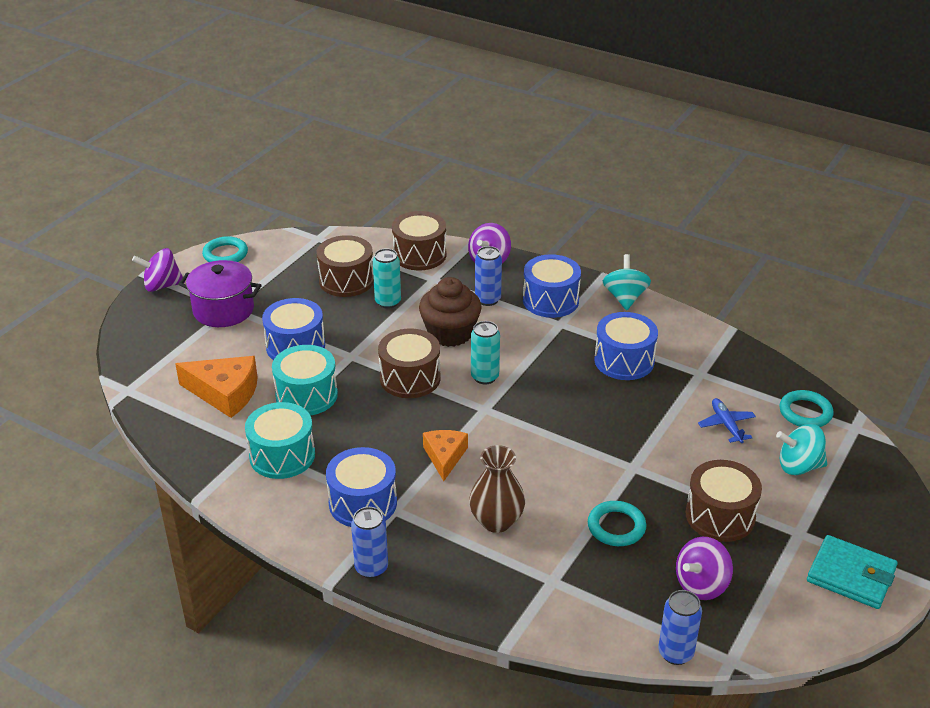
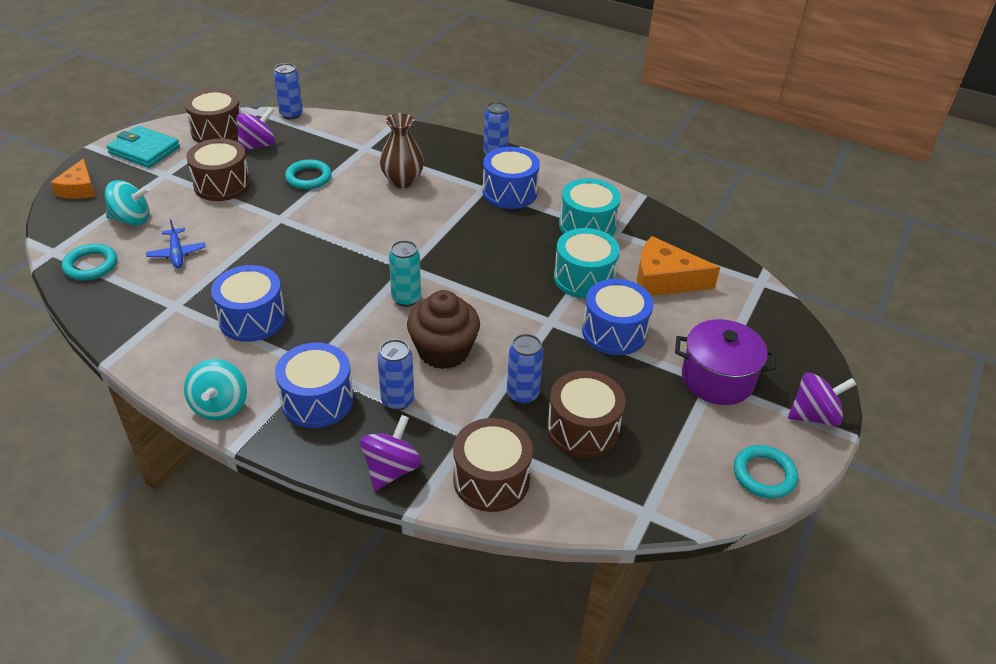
camera: 175 degrees right, 5 degrees up
turquoise can [373,248,401,309] -> blue can [507,334,544,404]
brown drum [378,329,441,398] -> brown drum moved to [185,88,241,143]
orange cheese [423,430,468,481] -> orange cheese moved to [50,158,95,199]

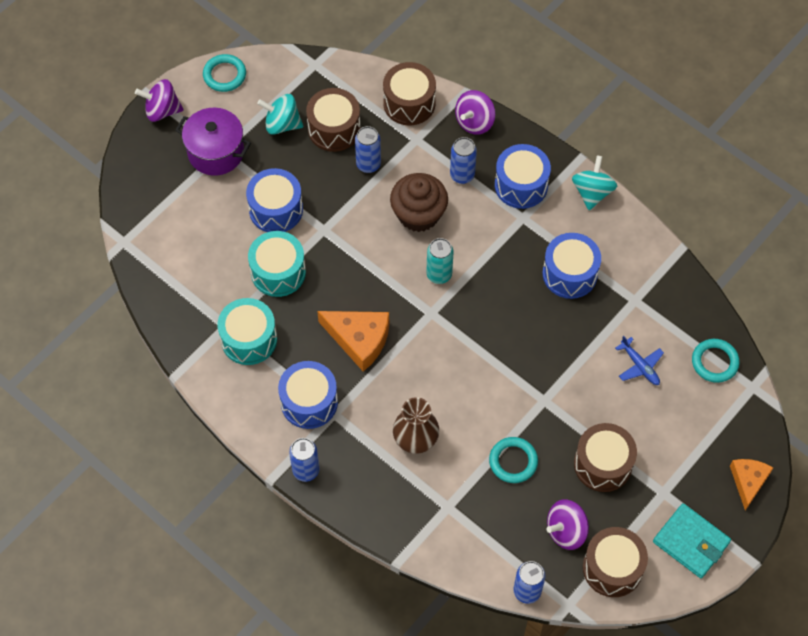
camera: 165 degrees left, 20 degrees up
turquoise spinning top [105,180,150,225] -> turquoise spinning top moved to [257,94,303,135]
blue plane [146,219,205,268] -> blue plane turned 150 degrees clockwise [615,336,664,385]
orange cheese [637,236,720,296] -> orange cheese moved to [317,311,389,372]

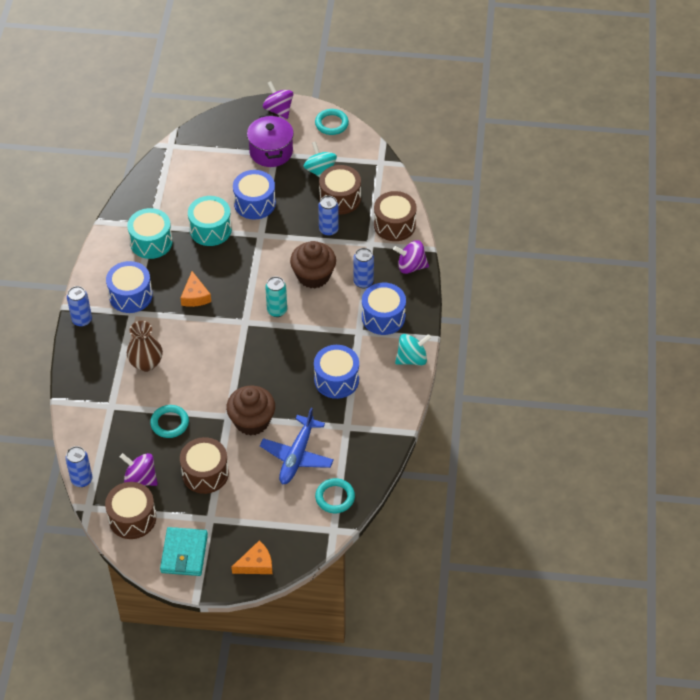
camera: 55 degrees right, 10 degrees down
orange cheese [317,311,389,372] -> orange cheese [180,271,211,307], size x0.65
blue plane [615,336,664,385] -> blue plane [260,408,334,484], size x1.74
none -> brown cupcake [226,386,275,436]

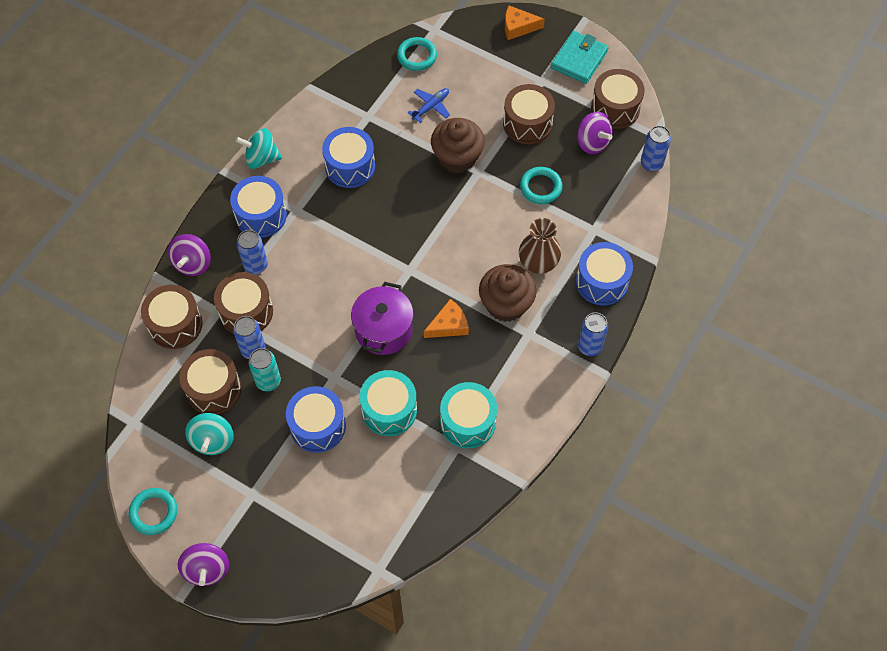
camera: 155 degrees left, 10 degrees up
blue drum [106,261,153,313] -> blue drum moved to [576,242,633,306]
orange cheese [180,271,211,307] -> orange cheese turned 45 degrees clockwise [424,299,469,338]
purple pot [247,114,294,167] -> purple pot moved to [351,282,414,355]
blue plane [260,408,334,484] -> blue plane [407,88,450,123], size x0.58
turquoise can [265,276,287,317] -> turquoise can moved to [249,348,281,391]
brown cupcake [290,241,336,288] -> brown cupcake moved to [479,264,536,322]
purple spinning top [393,240,429,274] -> purple spinning top turned 75 degrees clockwise [168,234,211,276]
none -> brown drum [214,272,273,334]

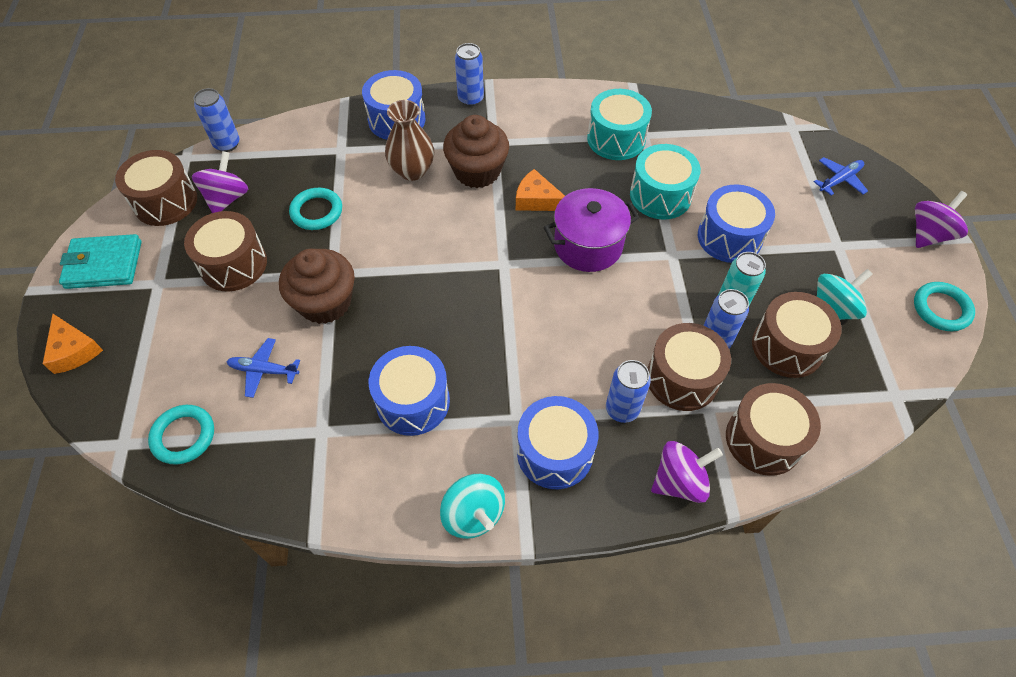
camera: 125 degrees left, 5 degrees down
none -> blue plane [814,157,868,196]

